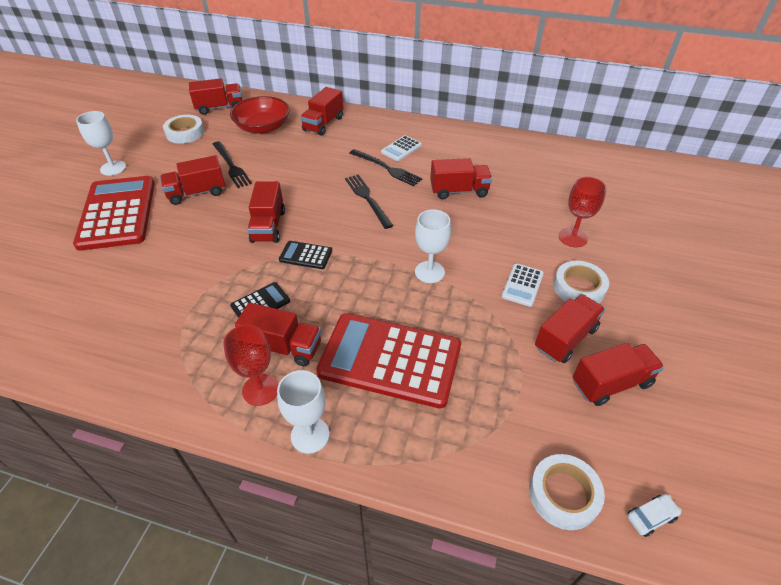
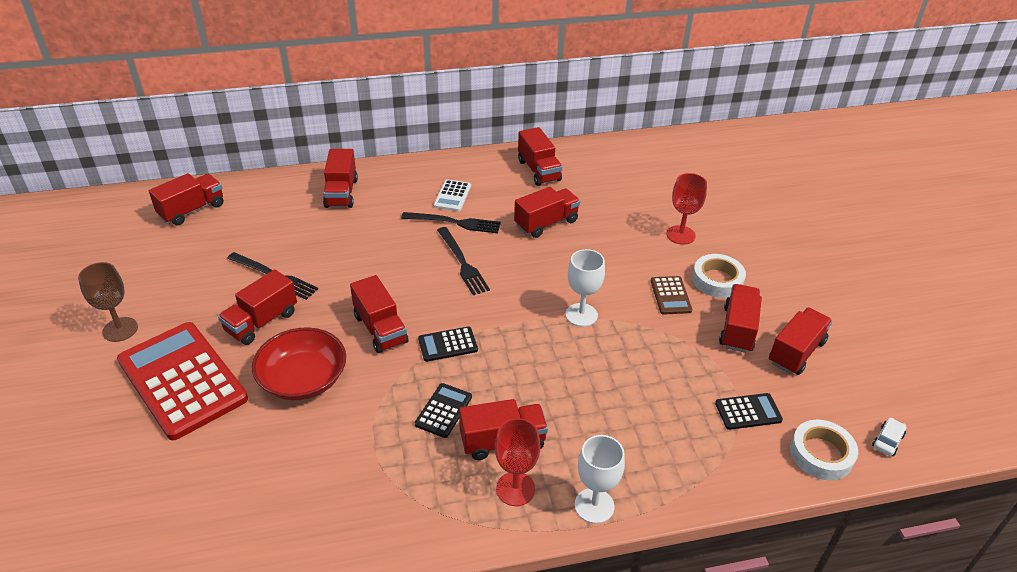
camera: 30 degrees left, 5 degrees down
white goblet [76,111,126,176] -> brown goblet [78,262,138,342]
white tape [163,115,204,144] -> none
red bowl [230,96,290,134] -> red bowl moved to [252,327,346,400]
red calculator [316,313,461,409] -> none
black fork [345,174,393,229] -> black fork turned 150 degrees counterclockwise [437,227,490,295]
white calculator [502,263,544,307] -> brown calculator [651,276,692,315]
none -> red truck [518,127,562,186]
none -> black calculator [715,393,783,430]

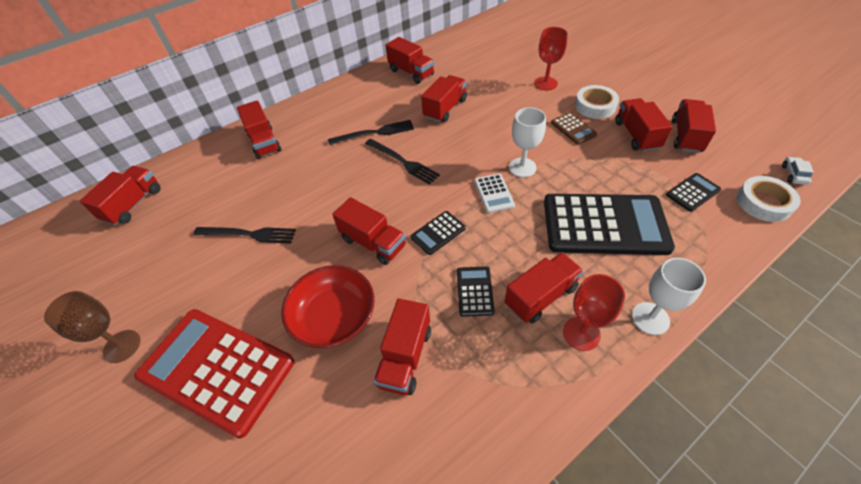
camera: 20 degrees left, 10 degrees up
red truck [218,269,297,345] -> red truck moved to [374,299,431,395]
white calculator [434,179,471,211] -> white calculator moved to [474,174,515,213]
none -> black calculator [544,194,675,255]

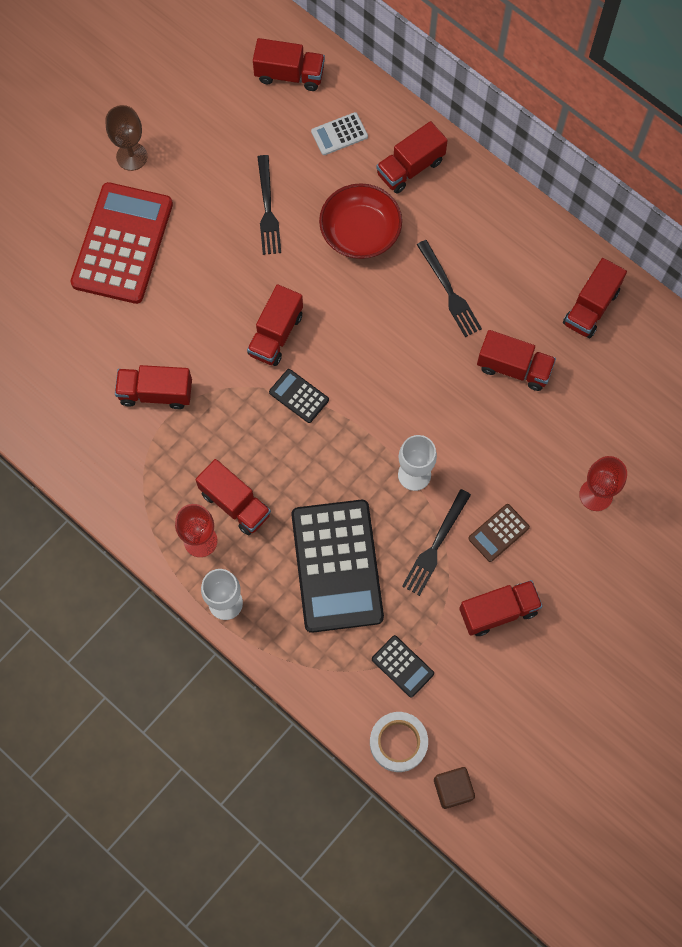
camera: 75 degrees right, 20 degrees up
red bowl [281,265,375,348] -> red bowl moved to [319,183,402,259]
black fork [365,139,440,185] -> black fork moved to [402,489,471,596]
black calculator [457,266,495,317] -> none
white calculator [474,174,515,213] -> white calculator moved to [311,112,368,155]
white tape [575,85,619,119] -> none
red truck [672,99,716,153] -> none
white car [782,157,814,185] -> brown cube [434,767,475,809]

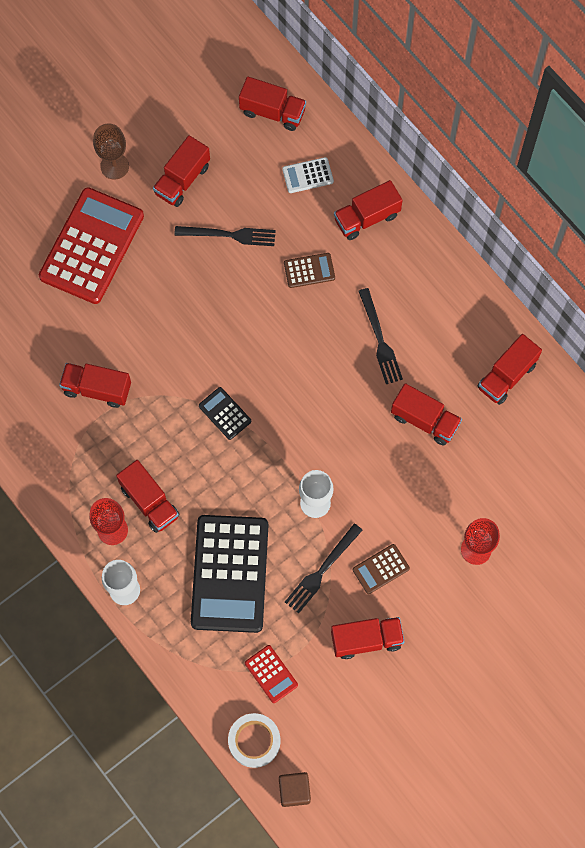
camera: 10 degrees right, 0 degrees up
red truck [247,284,303,366] -> red truck moved to [153,135,210,207]
black fork [258,155,281,255] -> black fork turned 90 degrees counterclockwise [174,226,276,246]
red bowl [319,183,402,259] -> brown calculator [284,253,335,288]
black calculator [372,635,434,698] -> red calculator [245,645,298,703]

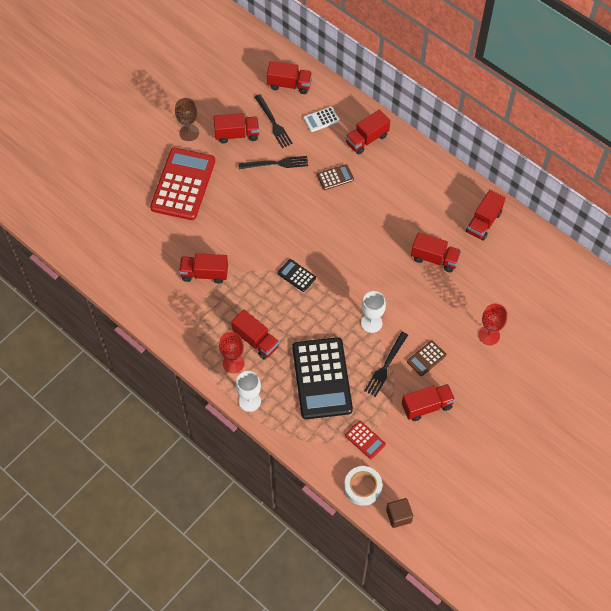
camera: 10 degrees left, 10 degrees down
red truck [153,135,210,207] -> red truck turned 120 degrees counterclockwise [214,113,259,143]
black fork [359,288,403,384] -> black fork moved to [255,94,293,148]

